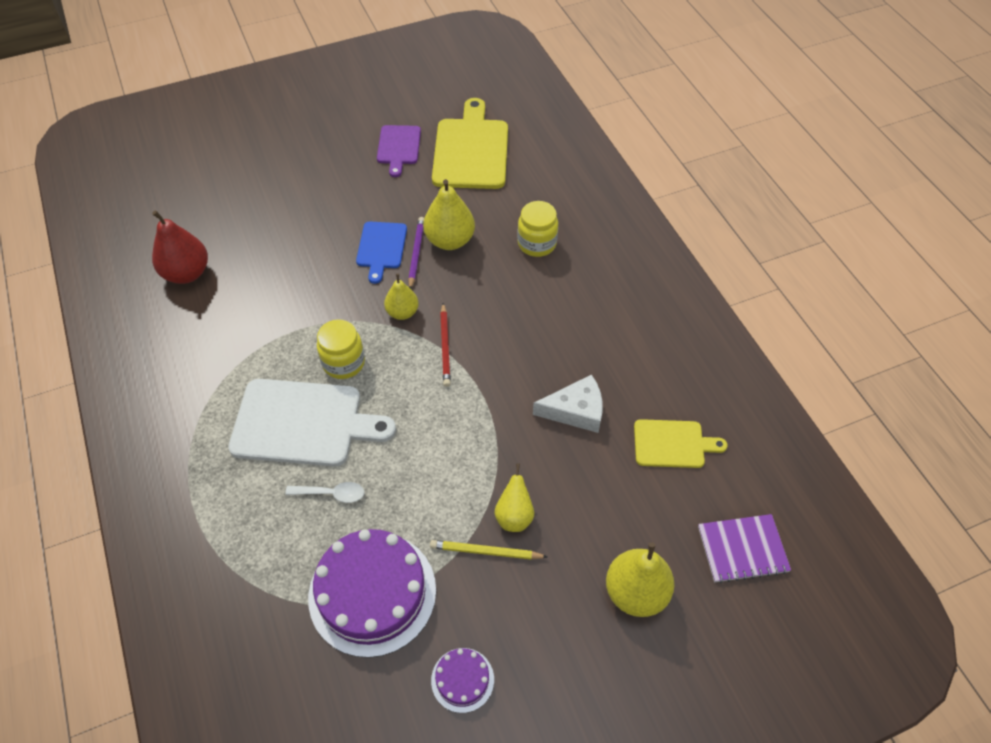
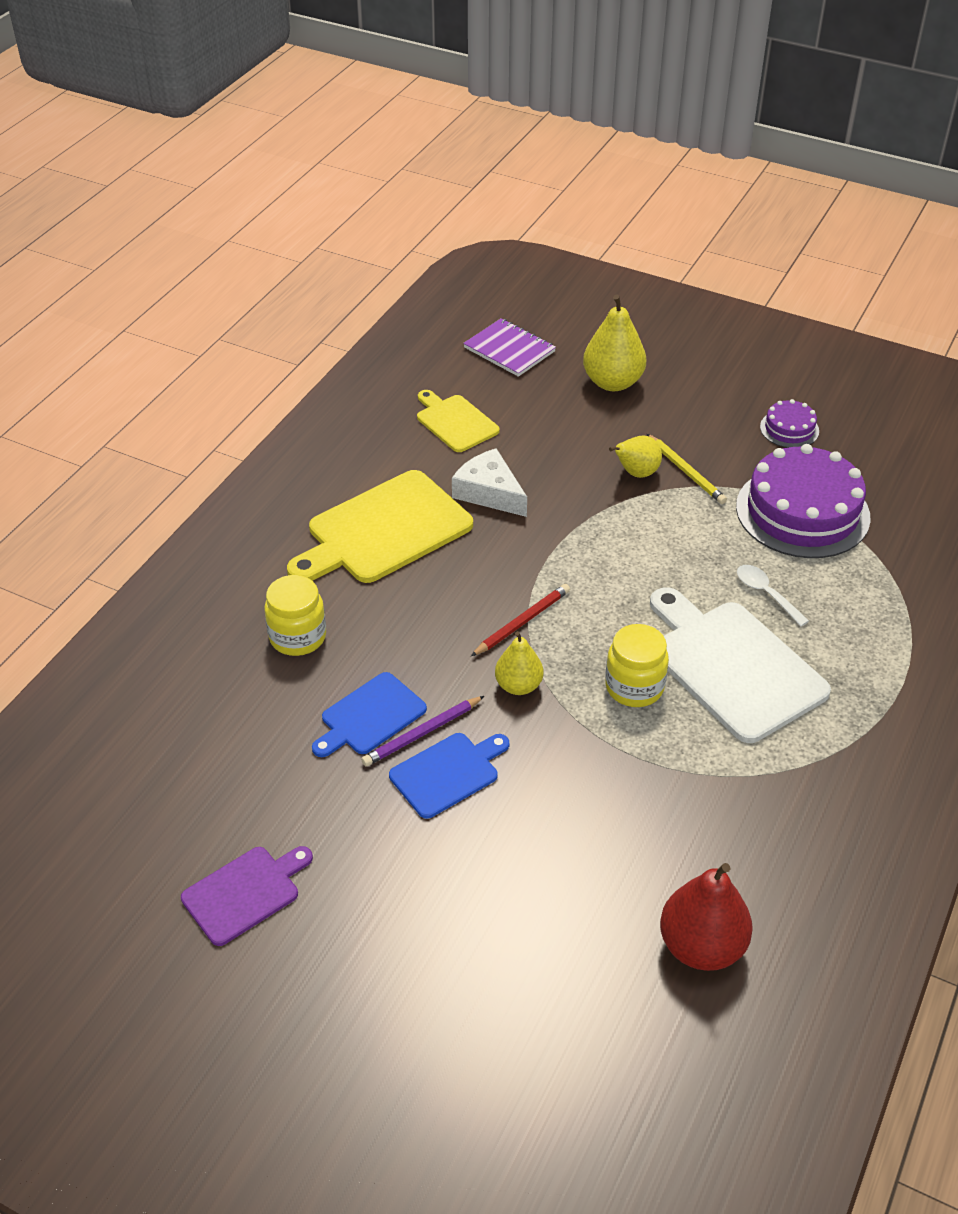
camera: 130 degrees left, 10 degrees down
yellow pear [423,179,475,250] -> blue cutting board [312,672,427,757]
yellow cutting board [432,98,508,189] -> yellow cutting board moved to [287,470,473,583]

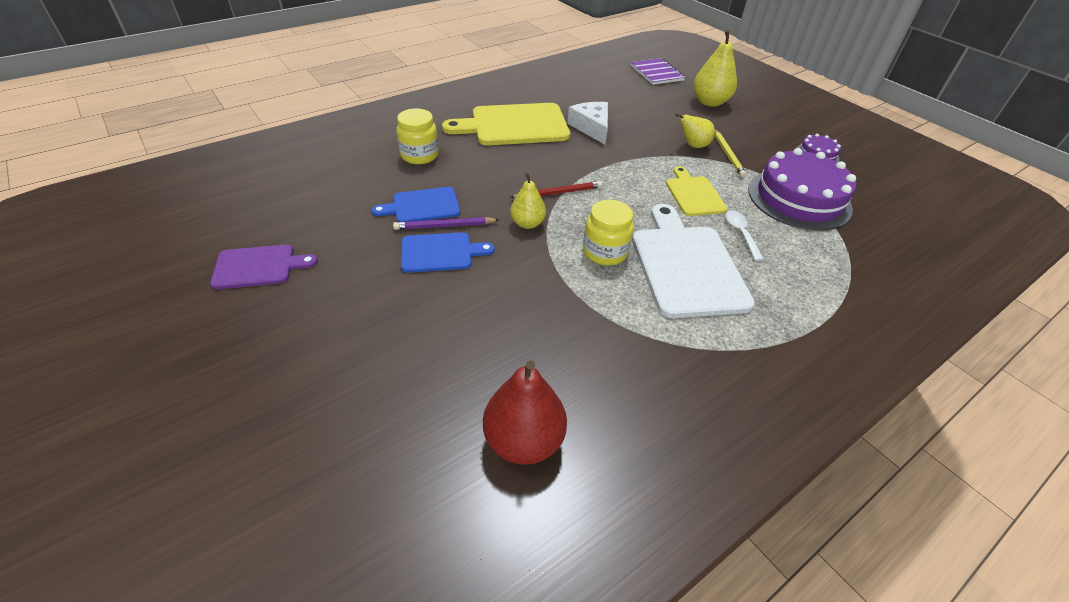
camera: 25 degrees right, 0 degrees up
yellow cutting board [417,390,500,452] -> yellow cutting board moved to [666,166,727,216]

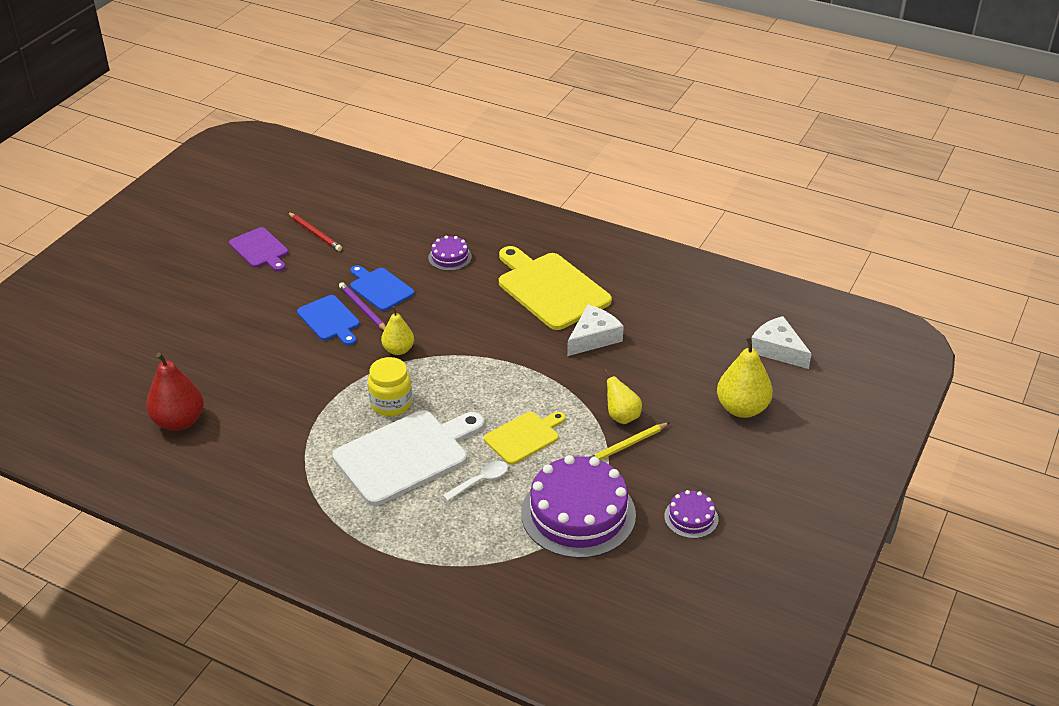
camera: 65 degrees right, 5 degrees down
yellow jar [397,108,439,164] -> purple cake [428,236,472,271]
red pencil [510,181,603,198] -> red pencil moved to [288,212,342,251]
purple notebook [631,58,685,85] -> white cheese [751,316,811,369]

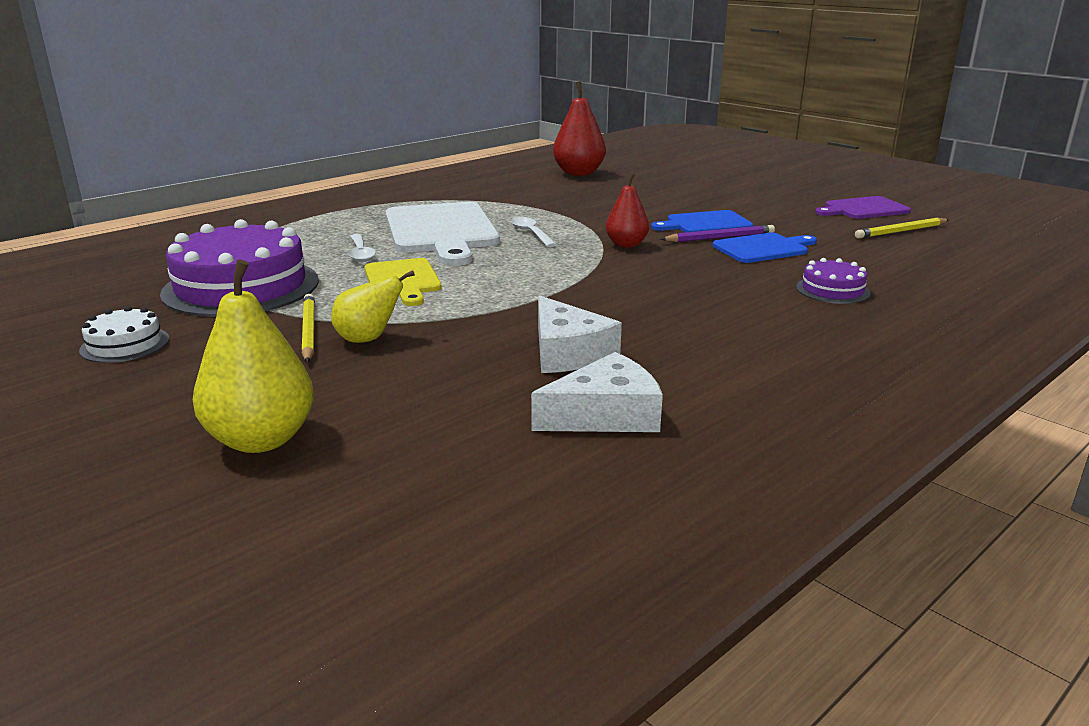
camera: 110 degrees right, 15 degrees down
red pencil [288,212,342,251] -> yellow pencil [855,218,949,239]
yellow jar [368,357,412,416] -> white spoon [511,217,557,247]
yellow pear [381,306,414,355] -> red pear [606,173,649,248]
yellow cutting board [499,246,612,330] -> none
purple cake [664,490,718,538] -> white cake [79,306,169,363]
white cheese [751,316,811,369] -> white cheese moved to [531,352,663,432]

